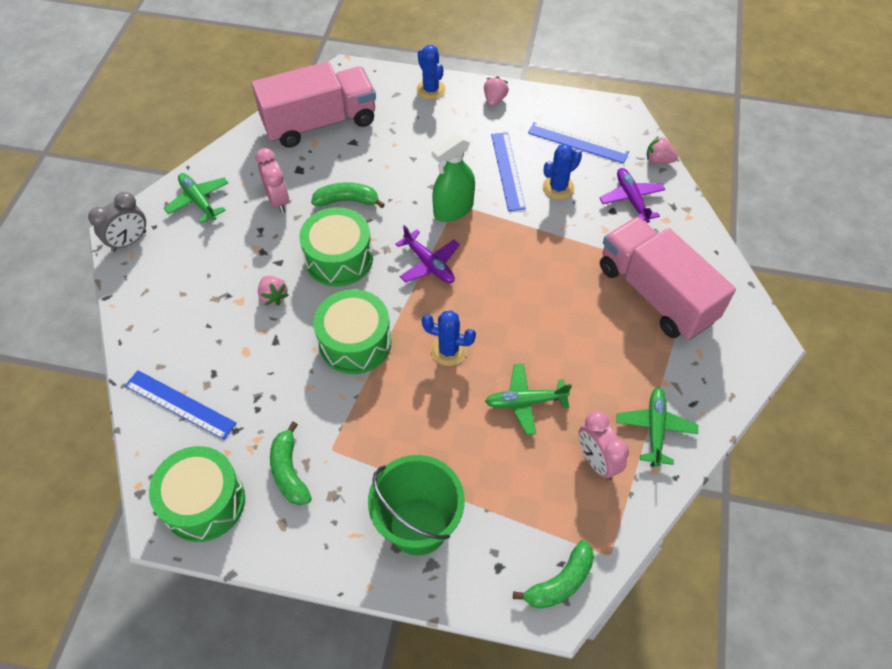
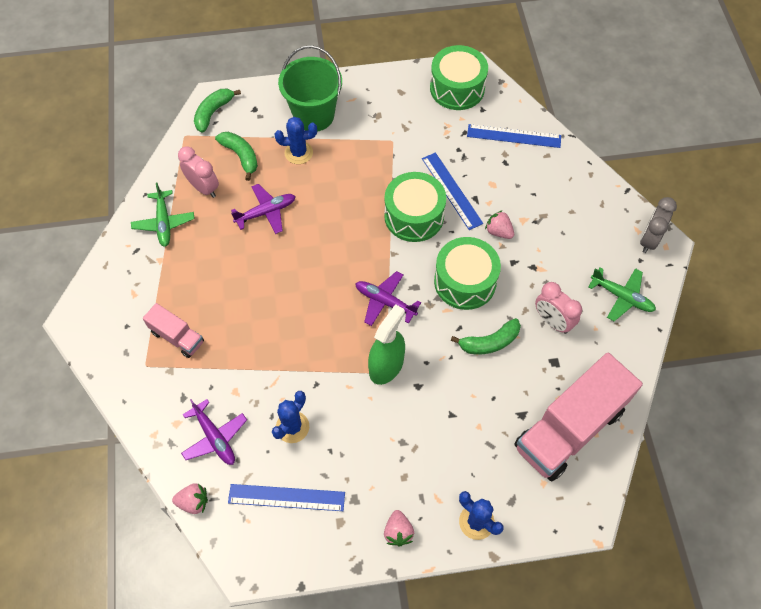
camera: 160 degrees right, 5 degrees up
green banana [270,422,312,505] -> green banana moved to [215,132,258,181]
blue cactus [422,310,476,366] -> blue cactus moved to [275,117,317,164]
green plane [485,363,572,435] -> purple plane [231,184,296,234]
blue ruler [491,132,526,211] -> blue ruler moved to [422,152,483,230]
pink truck [600,217,736,340] -> pink truck [143,303,204,358], size x0.49

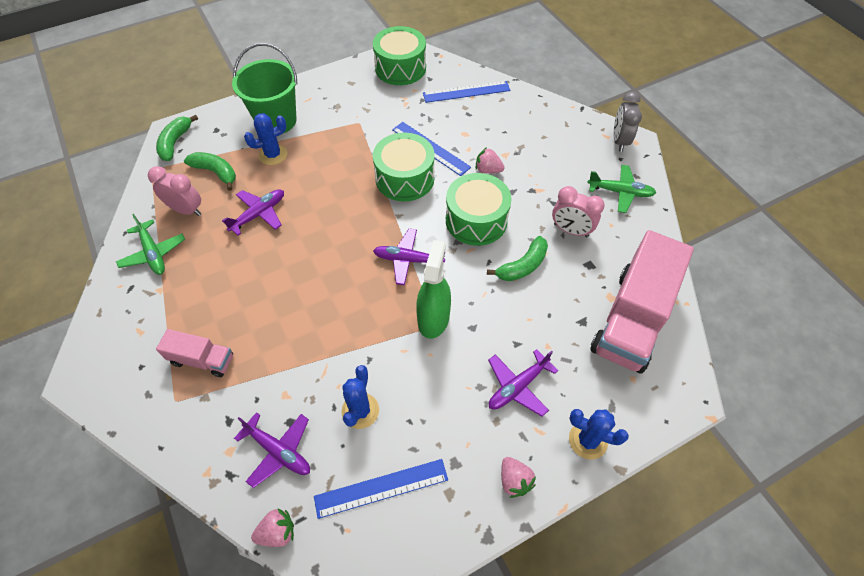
camera: 20 degrees left, 5 degrees down
none -> purple plane [488,349,558,417]

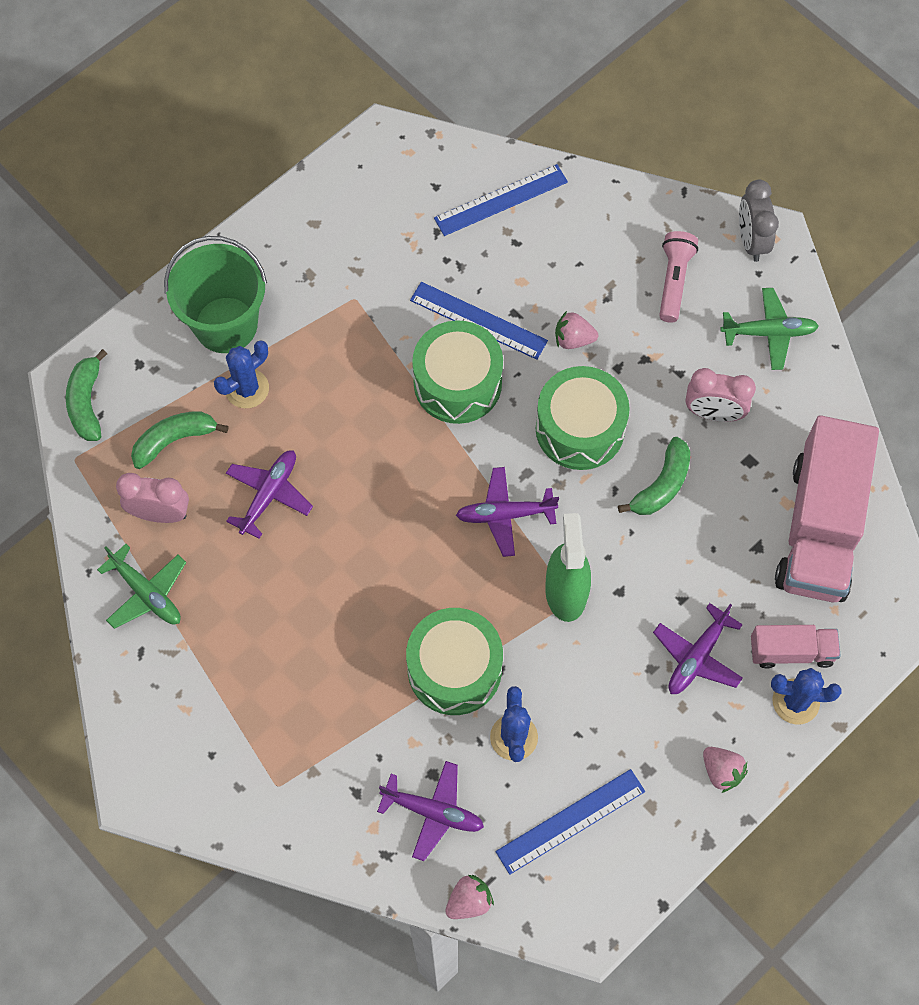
camera: 15 degrees left, 10 degrees up
pink truck [156,329,233,377] -> pink truck moved to [751,625,841,668]
green banana [184,152,236,191] -> green banana turned 45 degrees counterclockwise [131,411,228,469]
green drum [373,26,426,85] -> green drum moved to [406,608,503,715]
none -> pink flashlight [659,231,698,323]

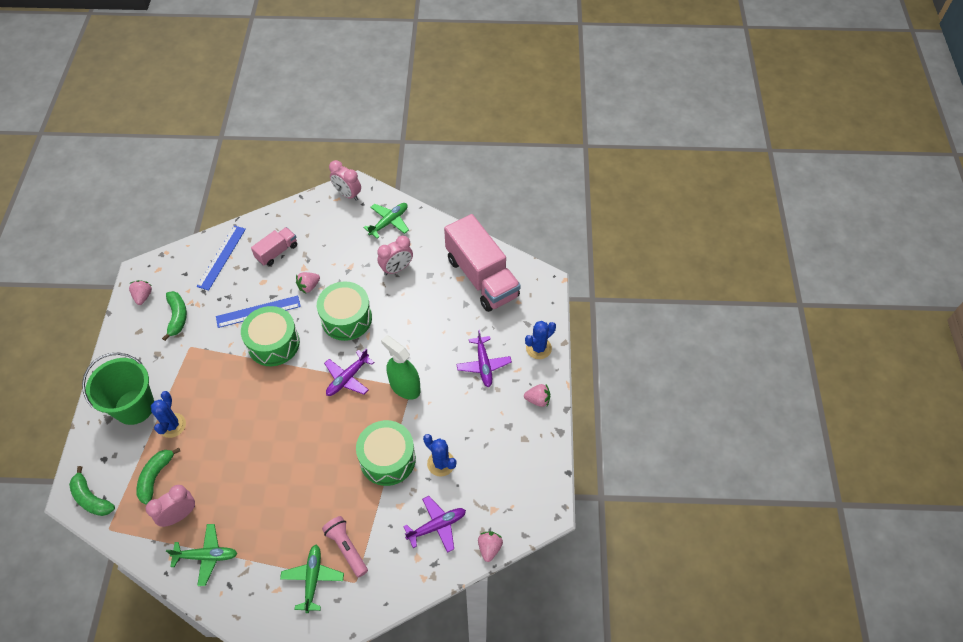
camera: 45 degrees left, 10 degrees down
purple plane [226,450,313,539] -> none
blue ruler [496,769,645,875] -> none
green banana [618,437,690,515] -> green banana moved to [162,291,187,341]
pink flashlight [659,231,698,323] -> pink flashlight moved to [322,516,368,578]
grey clock [739,180,779,262] -> pink clock [329,160,361,201]
pink truck [751,625,841,668] -> pink truck moved to [251,227,297,266]
none -> pink strawberry [129,280,152,305]
none -> green plane [280,545,344,613]

